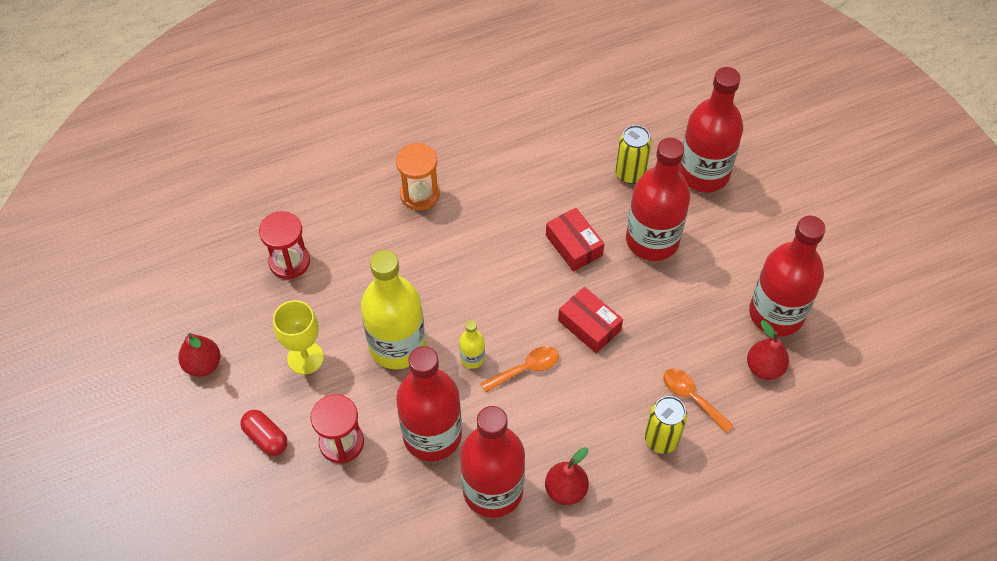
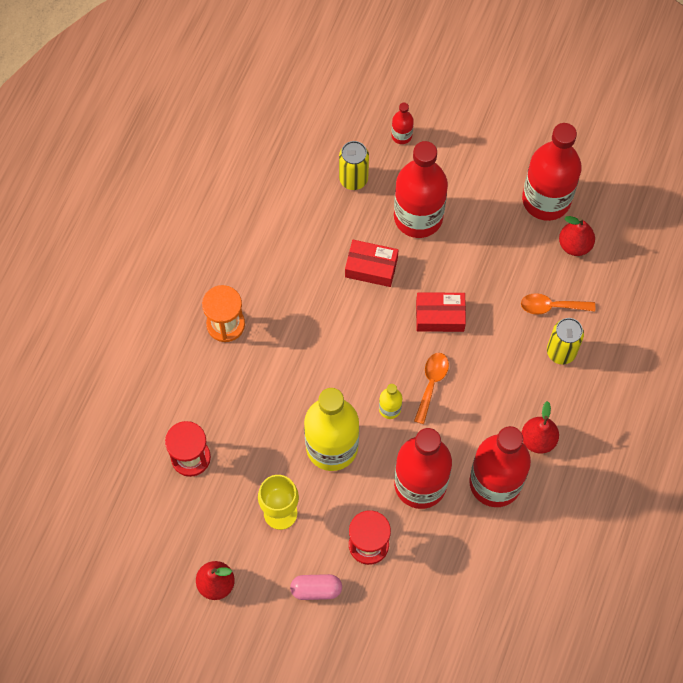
camera: 45 degrees left, 10 degrees up
red capsule [240,410,288,456] -> pink capsule [290,574,342,600]
red bottle [678,67,743,192] -> red bottle [392,103,414,144], size x0.43

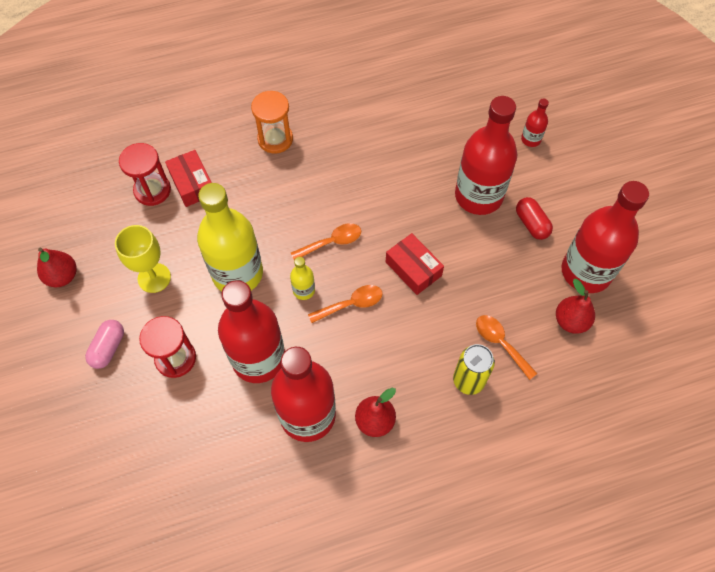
camera: 50 degrees right, 5 degrees down
pink capsule [290,574,342,600] -> pink capsule turned 60 degrees clockwise [85,320,124,369]
yellow can [339,141,369,190] -> none
red box [345,240,399,287] -> red box moved to [165,150,212,207]
none -> orange spoon [291,223,361,260]
none -> red capsule [516,197,553,240]

